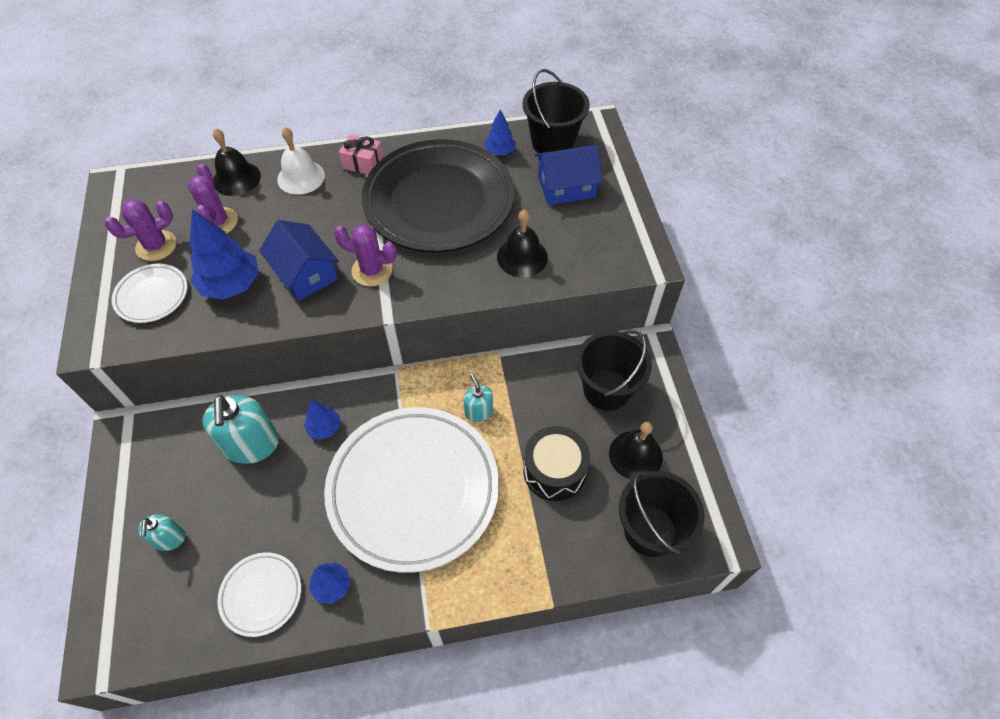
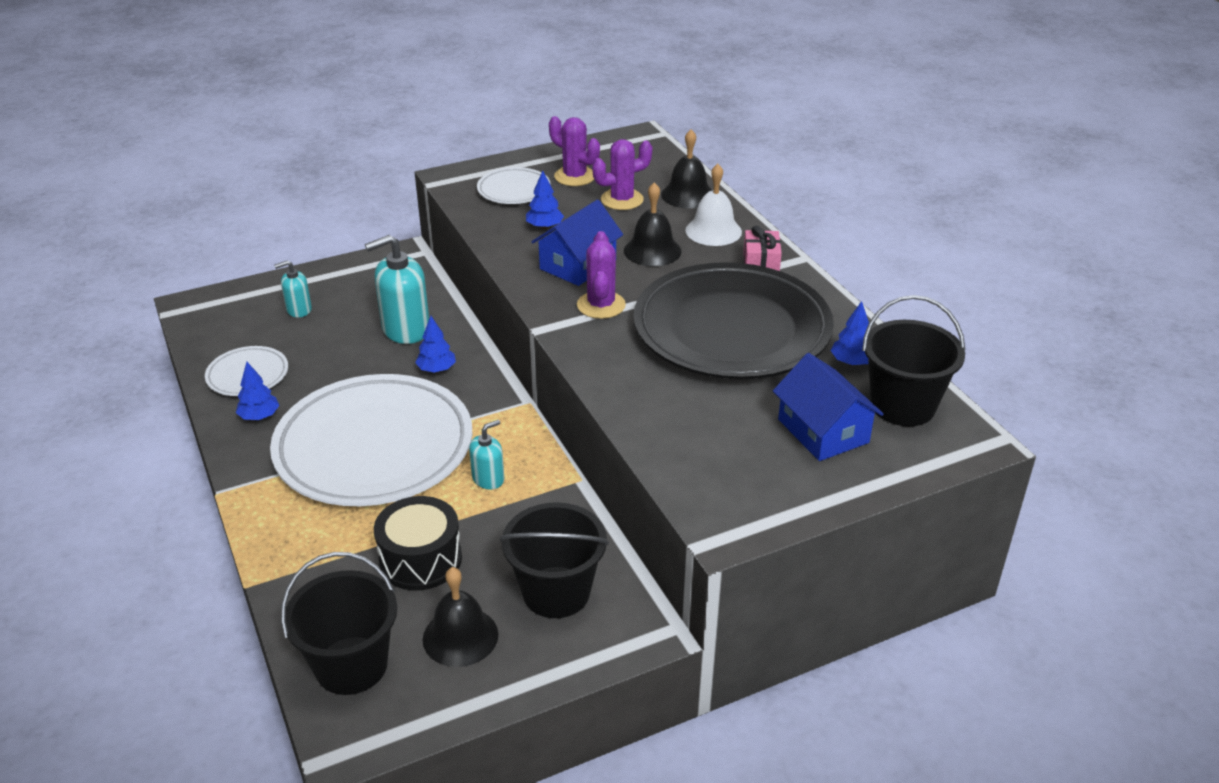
camera: 75 degrees right, 20 degrees down
blue tree [189,209,259,300] -> blue tree [526,171,564,229], size x0.55
black bell [497,210,548,277] -> black bell moved to [624,182,681,267]

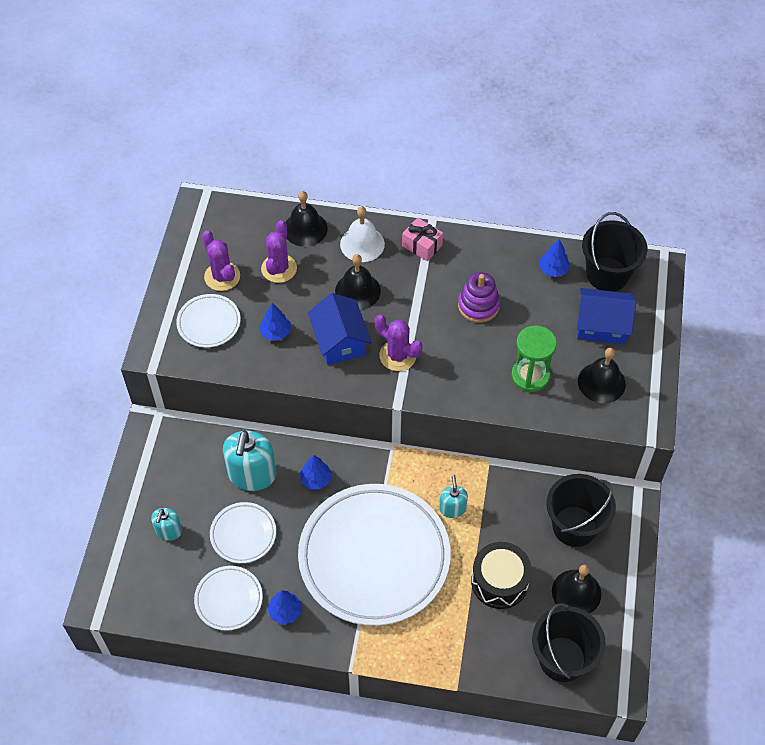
camera: 55 degrees left, 20 degrees up
purple cactus [549,116,600,186] -> purple cactus turned 75 degrees clockwise [202,230,240,291]
black plate [634,262,834,379] -> purple stacking toy [458,272,500,323]
none -> white plate [210,502,276,563]
none -> green hourglass [511,325,557,392]
none -> black bell [578,348,626,403]

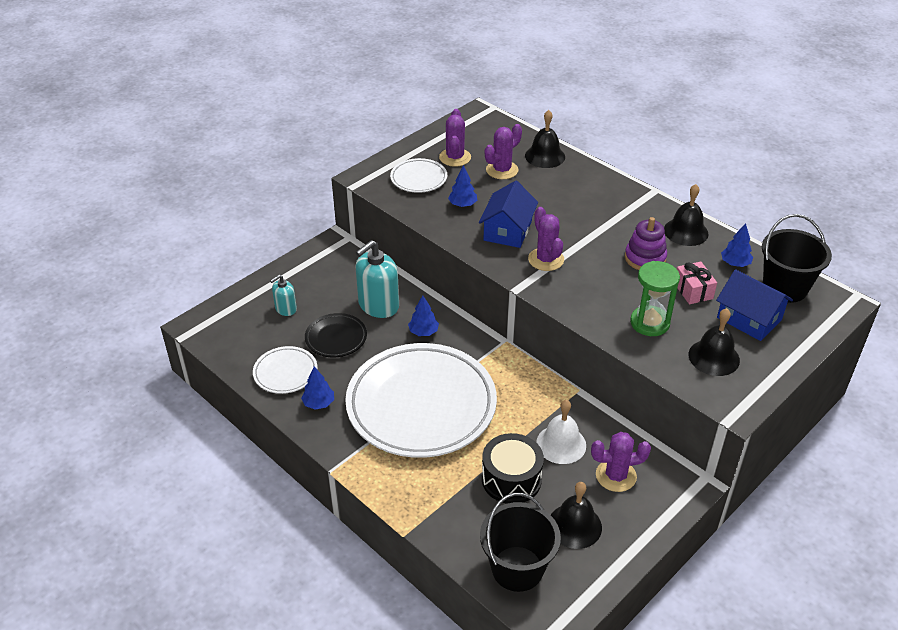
camera: 35 degrees right, 15 degrees down
white plate [210,502,276,563] -> black plate [305,313,367,357]
black bell [335,254,381,310] -> black bell moved to [664,184,709,246]
white bell [340,206,385,262] -> white bell moved to [536,400,586,464]
pink gift [402,218,443,261] -> pink gift moved to [677,262,717,304]
turquoise soap dispenser [439,475,468,518] -> none
black bucket [546,474,616,547] -> purple cactus [591,432,651,492]

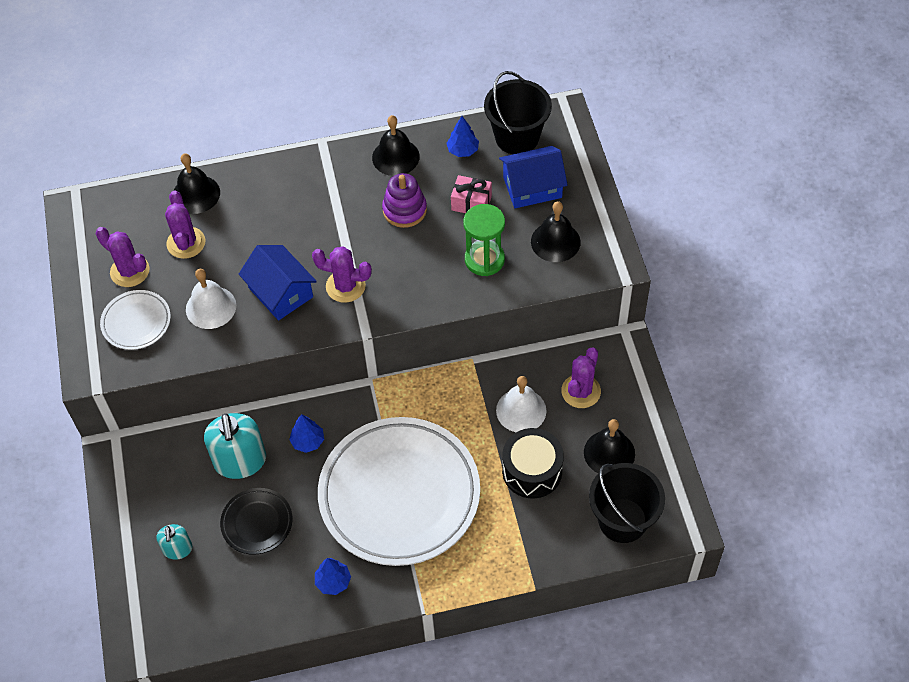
camera: 55 degrees left, 15 degrees up
white plate [253,346,317,394] -> none
blue tree [448,165,477,207] -> white bell [186,269,236,329]

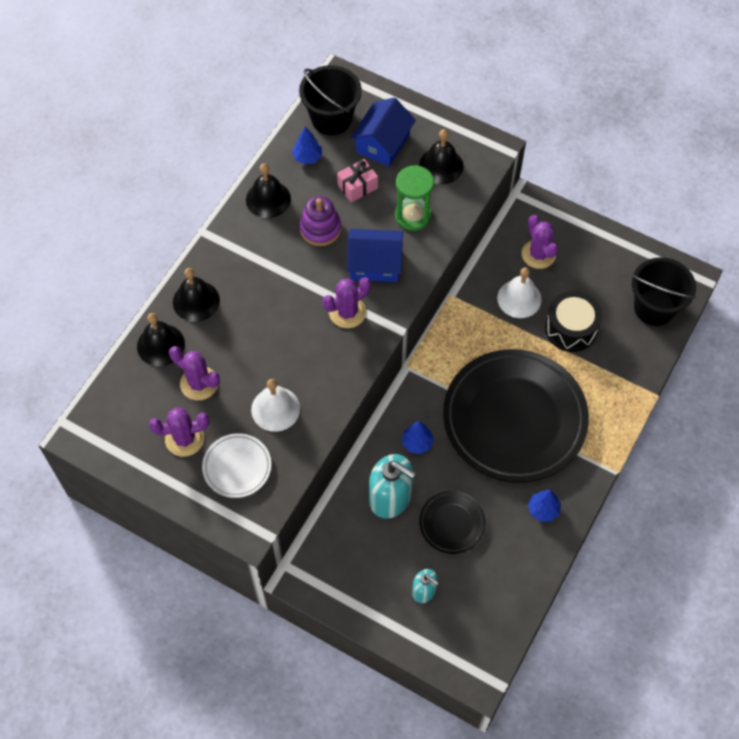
camera: 50 degrees left, 5 degrees up
blue house [239,245,317,321] -> blue house moved to [347,229,403,282]
white plate [318,417,480,566] -> black plate [443,349,589,483]
black bell [584,419,635,474] -> black bell moved to [173,268,220,322]

